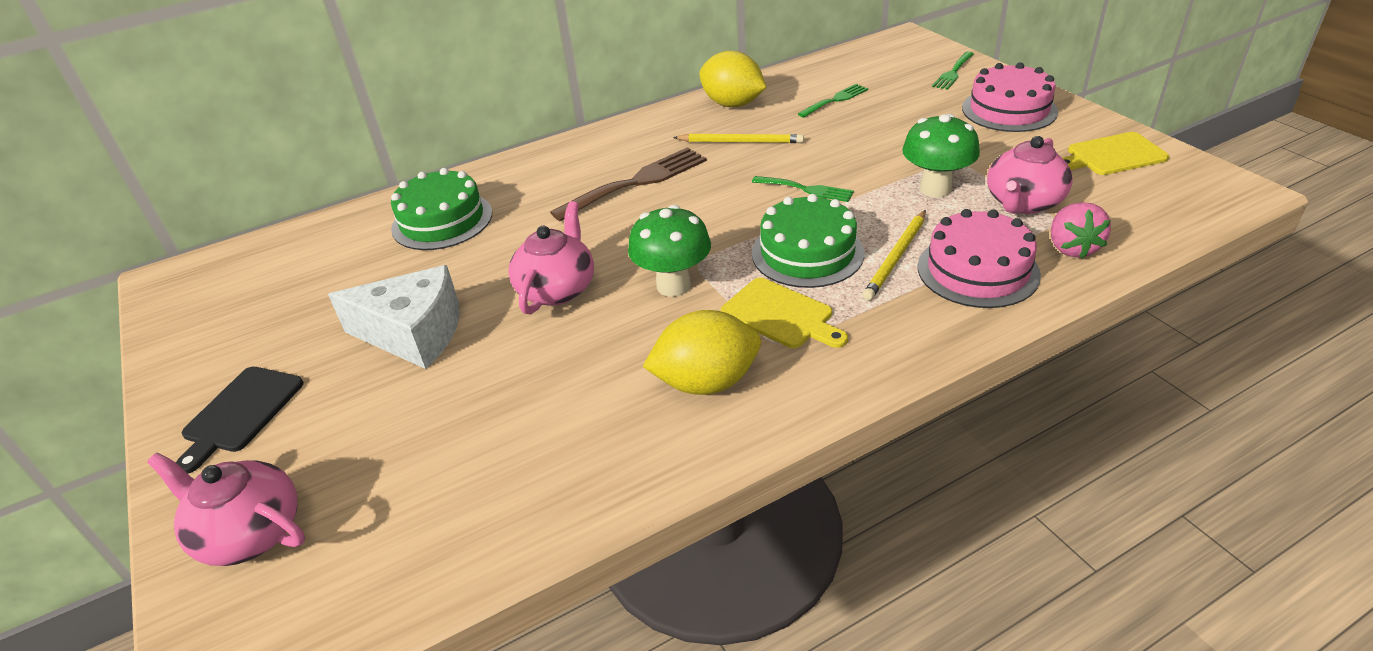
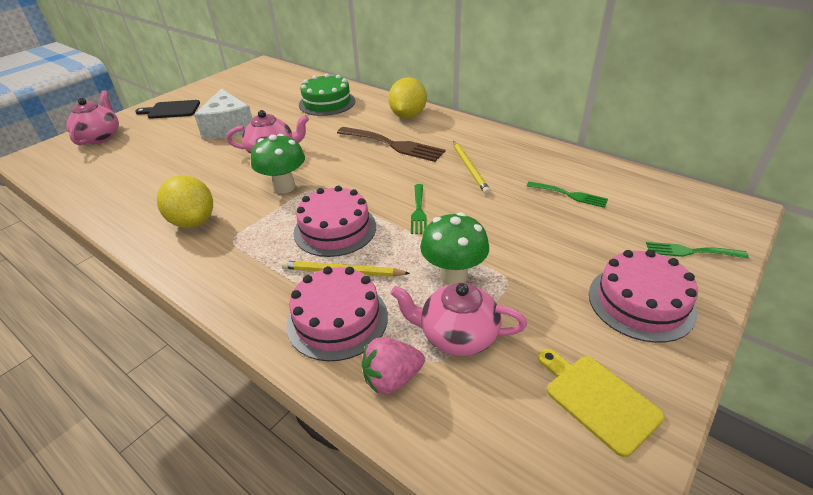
camera: 65 degrees right, 0 degrees up
yellow lemon [699,51,766,107] -> yellow lemon moved to [388,77,427,118]
yellow cutting board [721,278,848,348] -> none
green cake [752,194,864,288] -> pink cake [293,186,376,257]

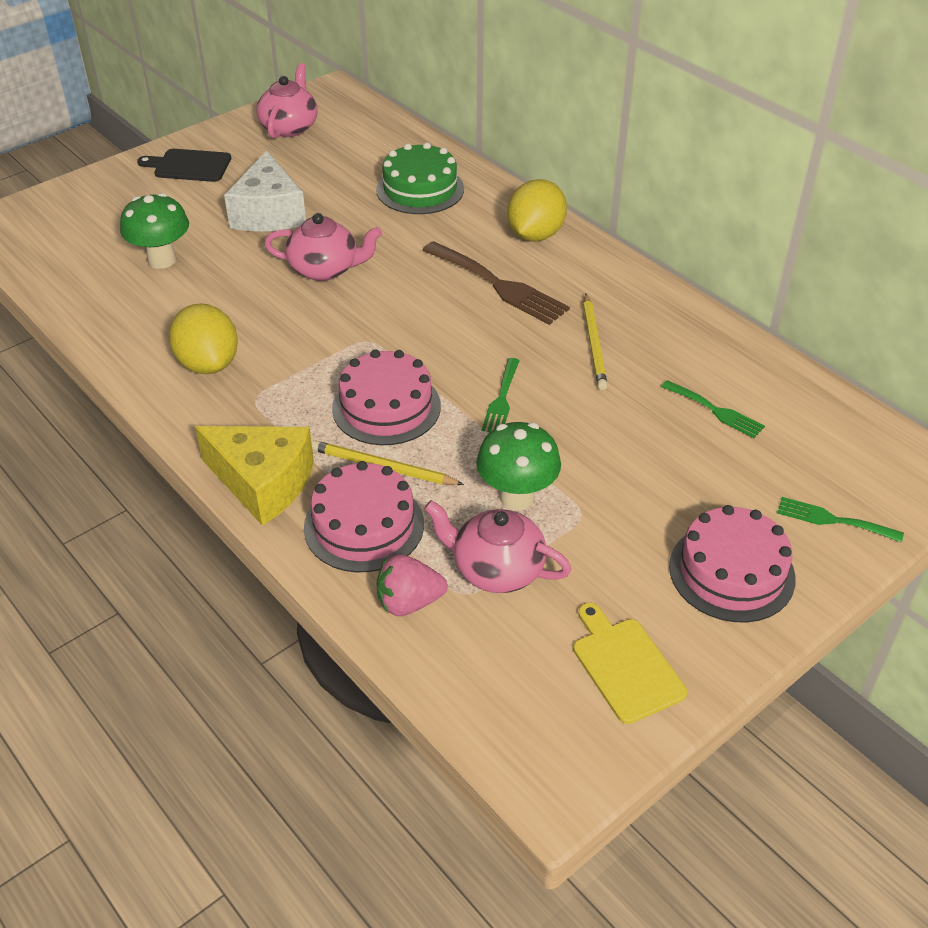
camera: 10 degrees right, 5 degrees up
pink teapot [66,90,119,145] -> pink teapot moved to [257,63,318,139]
green mushroom [251,134,305,194] -> green mushroom moved to [120,193,189,269]
none -> yellow cheese [195,426,314,525]

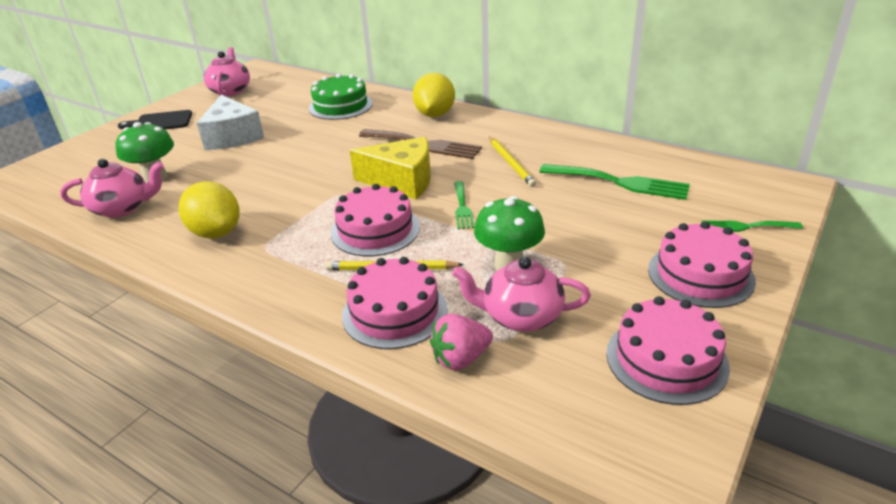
camera: 15 degrees left, 10 degrees down
yellow cheese [195,426,314,525] -> yellow cheese moved to [350,137,431,199]
pink teapot [264,213,382,281] -> pink teapot moved to [60,159,164,218]
yellow cutting board [573,603,687,724] -> pink cake [606,296,730,405]
green fork [661,380,765,438] -> green fork [540,164,690,200], size x1.75

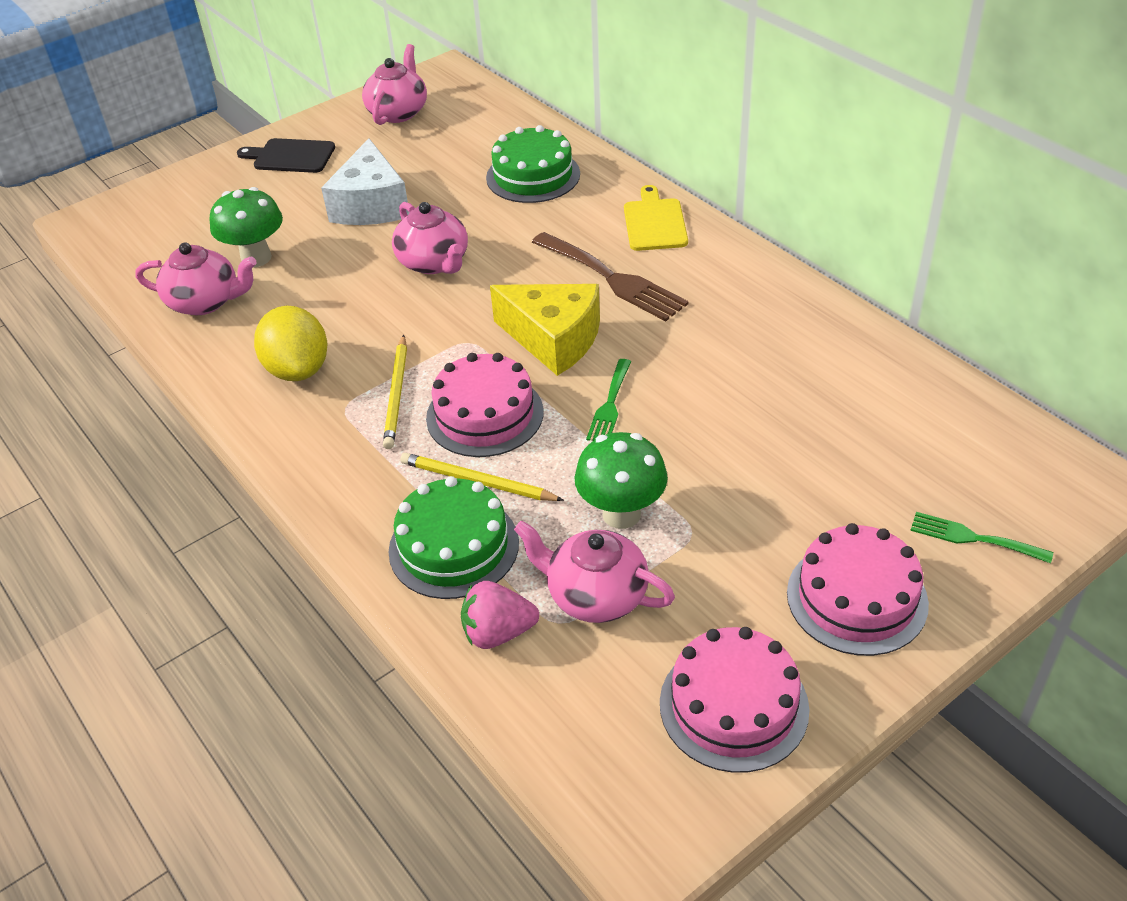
camera: 20 degrees right, 10 degrees up
pink cake [342,257,447,349] -> green cake [389,476,519,599]
yellow lemon [413,73,455,117] -> yellow cutting board [624,185,688,251]
yellow pencil [489,137,536,187] -> yellow pencil moved to [383,335,407,449]
green fork [540,164,690,200] -> none
none -> pink teapot [392,202,468,274]

